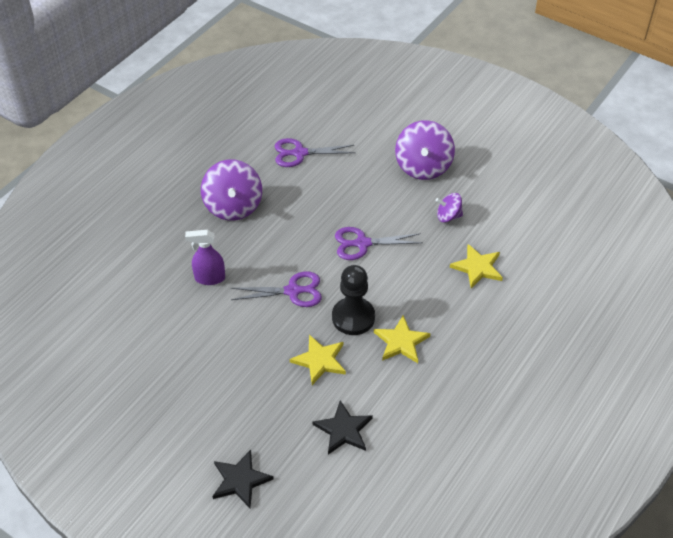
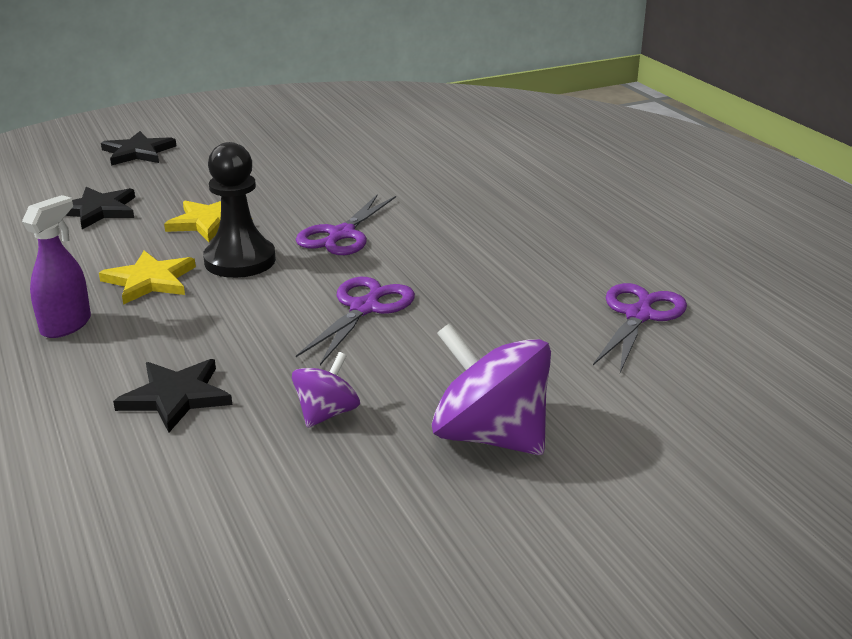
camera: 120 degrees right, 20 degrees down
purple spray bottle [185,230,225,285] -> purple spray bottle moved to [22,195,91,338]
purple spinning top [201,159,262,221] -> none
yellow star [450,244,503,288] -> black star [113,359,232,432]

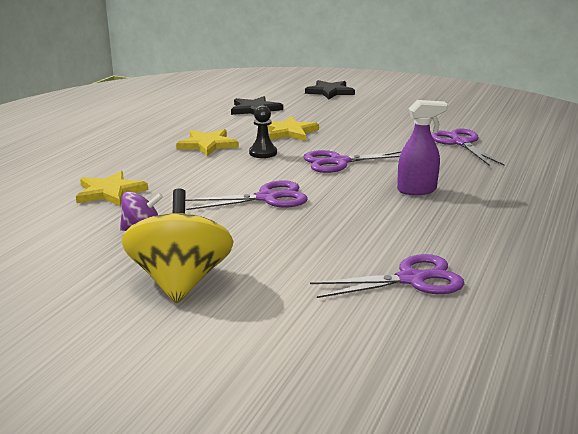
camera: 50 degrees right, 5 degrees down
purple spray bottle [22,195,91,338] -> purple spray bottle moved to [397,100,448,195]
black star [113,359,232,432] -> yellow star [76,171,148,206]
black pawn [203,142,276,278] -> black pawn [249,105,277,158], size x0.58
purple spinning top [432,323,551,455] -> yellow spinning top [121,189,234,304]
none -> purple scissors [431,128,504,166]

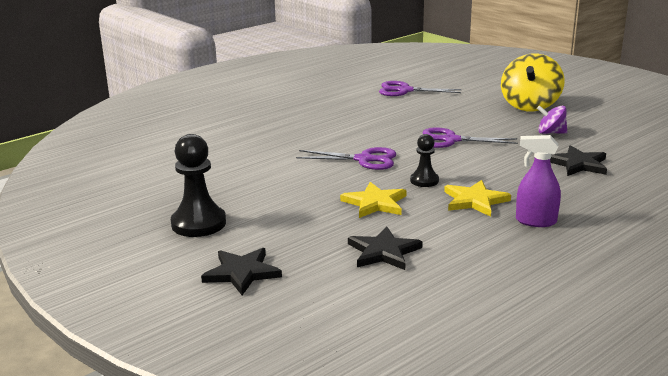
camera: 155 degrees left, 0 degrees up
yellow star [76,171,148,206] -> black star [550,145,607,176]
purple spray bottle [397,100,448,195] -> purple spray bottle moved to [516,135,561,227]
purple scissors [431,128,504,166] -> none
none -> black pawn [171,134,226,237]

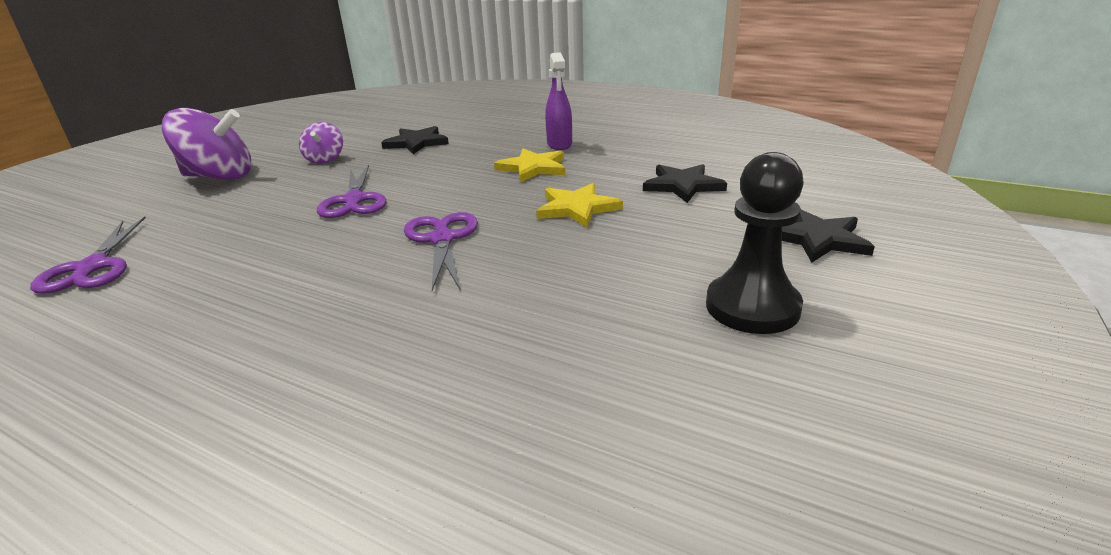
camera: 110 degrees left, 5 degrees up
black pawn [410,134,439,187] -> none
yellow spinning top [501,54,565,111] -> purple spinning top [162,108,251,180]

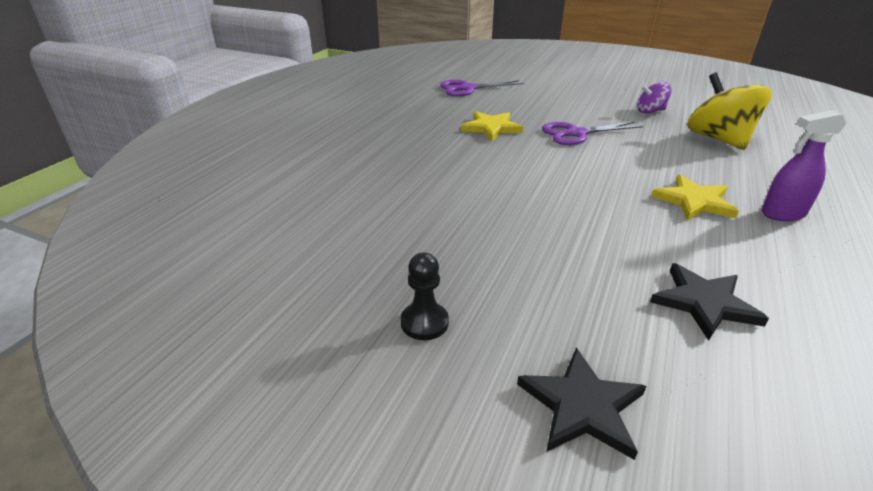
camera: 85 degrees right, 5 degrees up
purple spinning top [162,108,251,180] -> none
black star [381,126,449,154] -> yellow spinning top [687,72,772,150]
purple scissors [404,212,478,291] -> none
yellow star [536,183,623,227] -> yellow star moved to [461,111,523,141]
black pawn [706,152,804,334] -> black pawn [401,253,449,340], size x0.58

